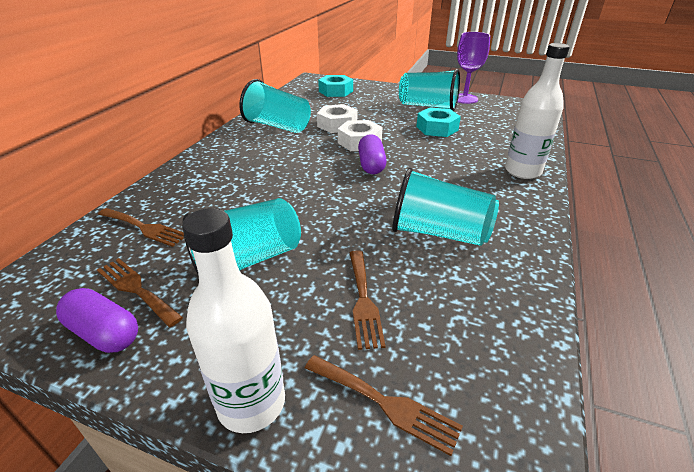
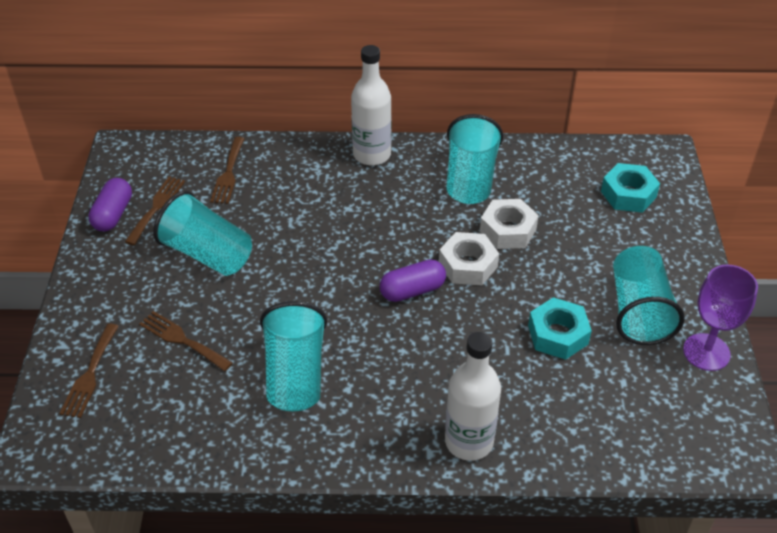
camera: 70 degrees right, 10 degrees up
white bottle [182,208,285,433] -> white bottle moved to [351,45,392,166]
brown fork [350,250,386,350] -> brown fork turned 60 degrees clockwise [139,311,233,371]

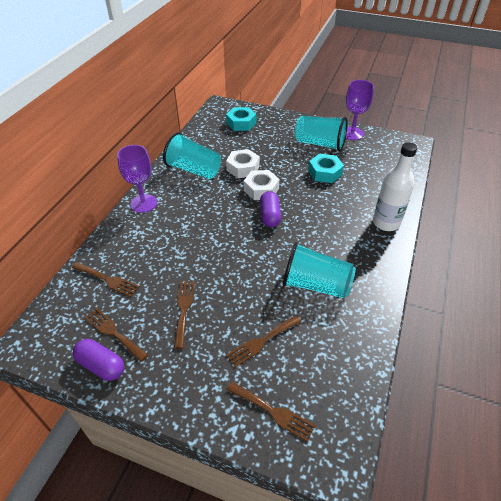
camera: 70 degrees left, 0 degrees up
turquoise cup [153,191,252,276] -> brown fork [174,281,195,349]
white bottle [351,45,392,166] -> purple goblet [117,145,157,213]

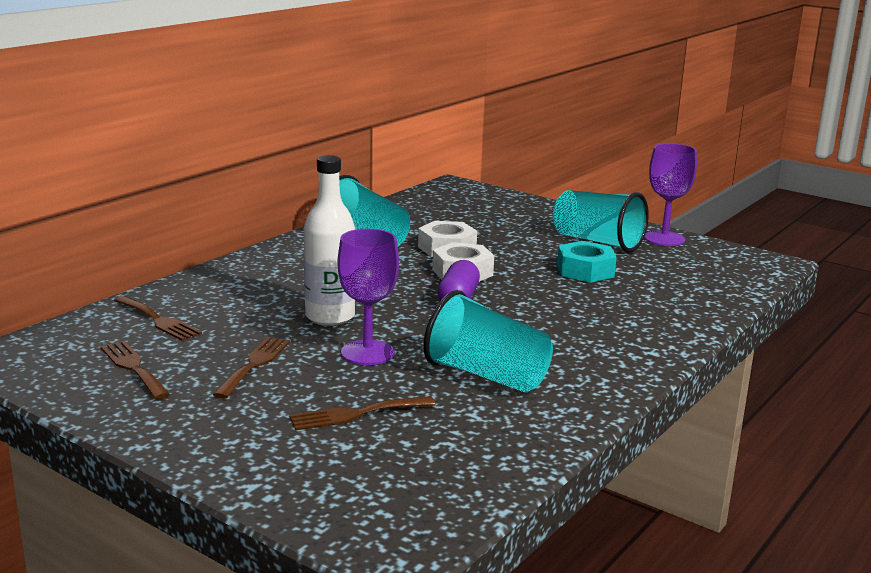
camera: 15 degrees right, 25 degrees down
purple capsule [73,339,124,381] -> none
purple goblet [117,145,157,213] -> purple goblet moved to [338,229,399,365]
turquoise nut [226,107,256,131] -> none
brown fork [226,382,316,442] -> none
white bottle [373,142,417,231] -> white bottle moved to [304,155,355,326]

